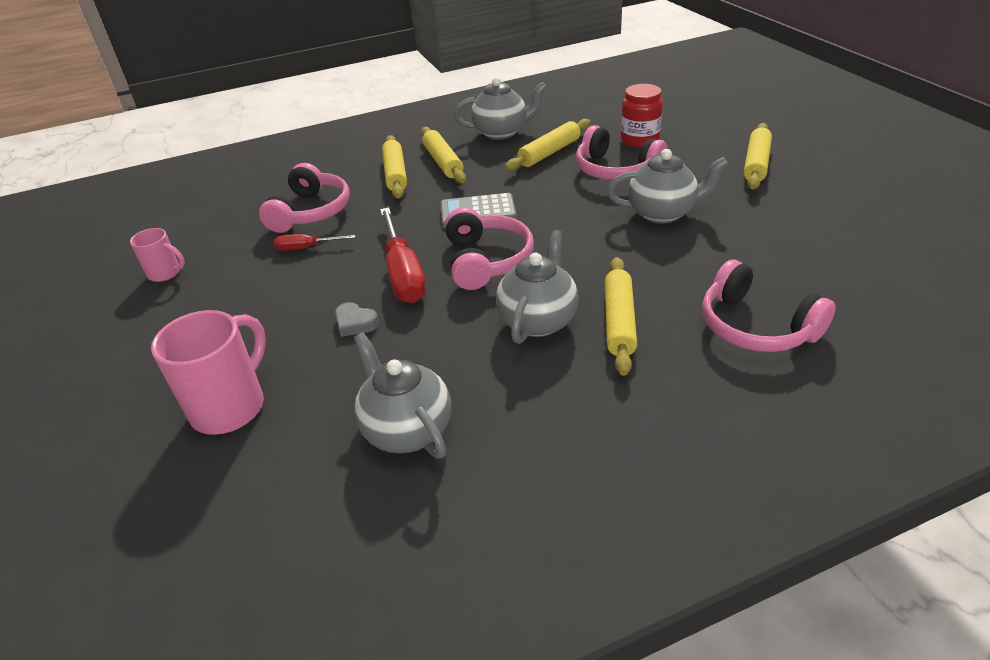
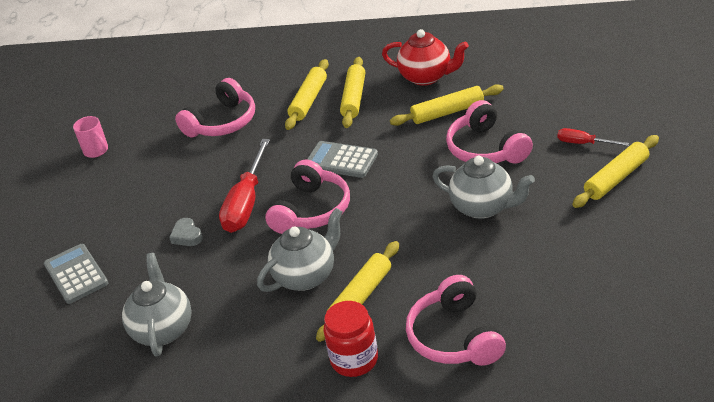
camera: 30 degrees right, 0 degrees up
pink mug [151,310,266,435] -> grey calculator [44,244,108,304]
red screwdriver [274,234,355,251] -> red screwdriver moved to [558,128,629,146]
grey teapot [454,77,547,140] -> red teapot [382,29,469,86]
red jar [621,84,663,148] -> red jar moved to [323,301,378,377]

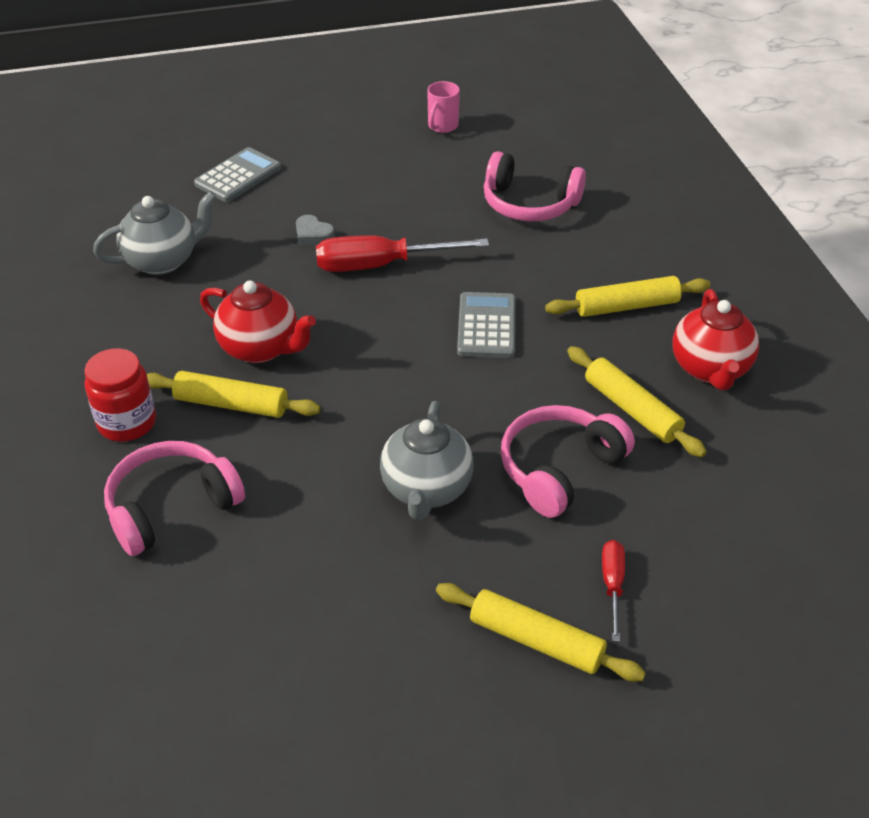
camera: 65 degrees right, 5 degrees up
grey heart [169,218,203,246] -> grey heart turned 90 degrees counterclockwise [296,215,335,245]
grey teapot [257,208,343,292] -> red teapot [200,280,316,363]
pink headphones [265,160,350,234] -> none
yellow rolling pin [285,59,329,130] -> none

